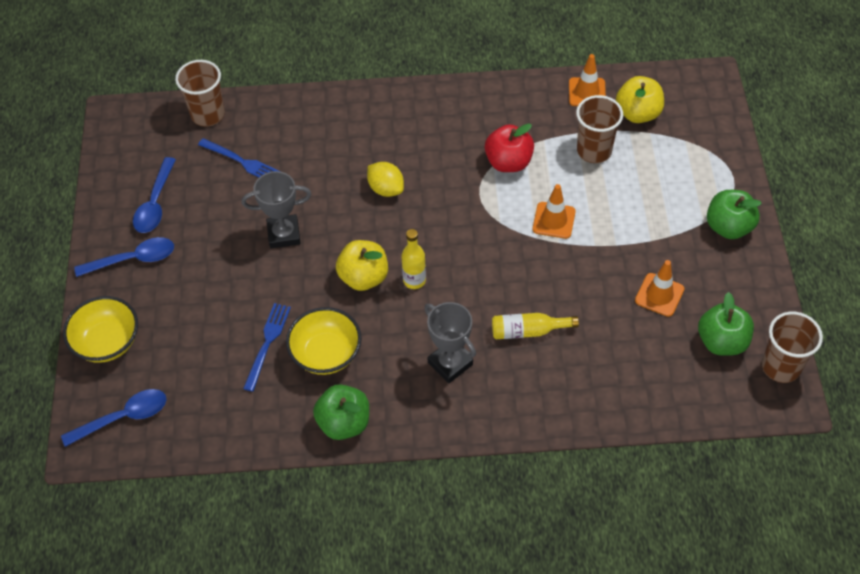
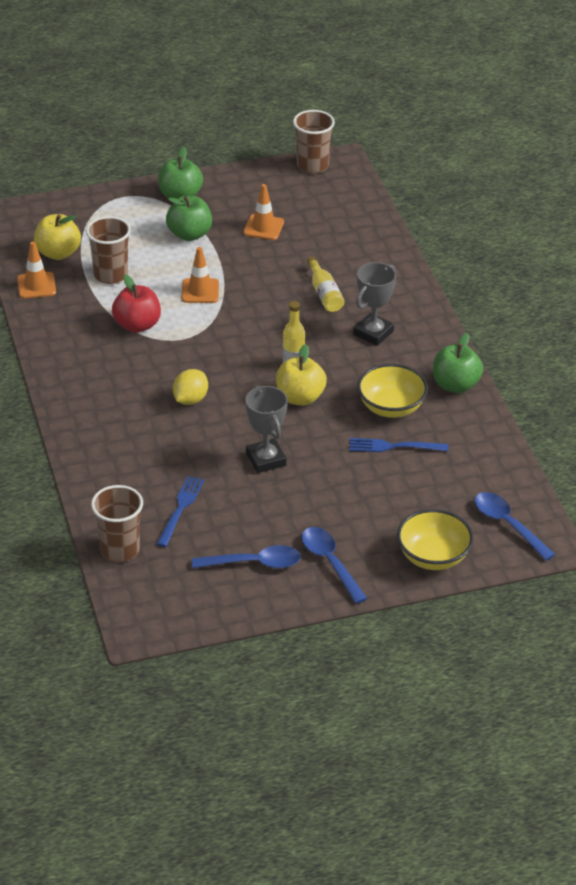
camera: 105 degrees left, 15 degrees down
green apple [698,292,754,356] -> green apple moved to [166,196,212,241]

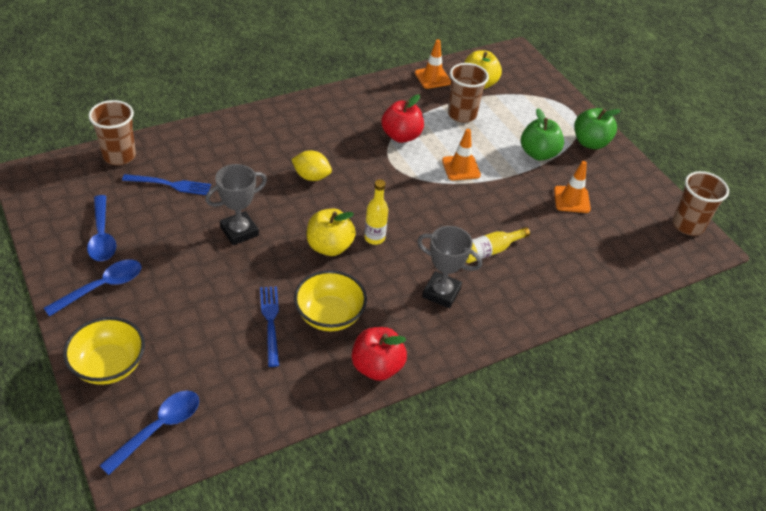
camera: 75 degrees right, 5 degrees up
green apple [433,333,483,393] -> red apple [352,327,407,381]

